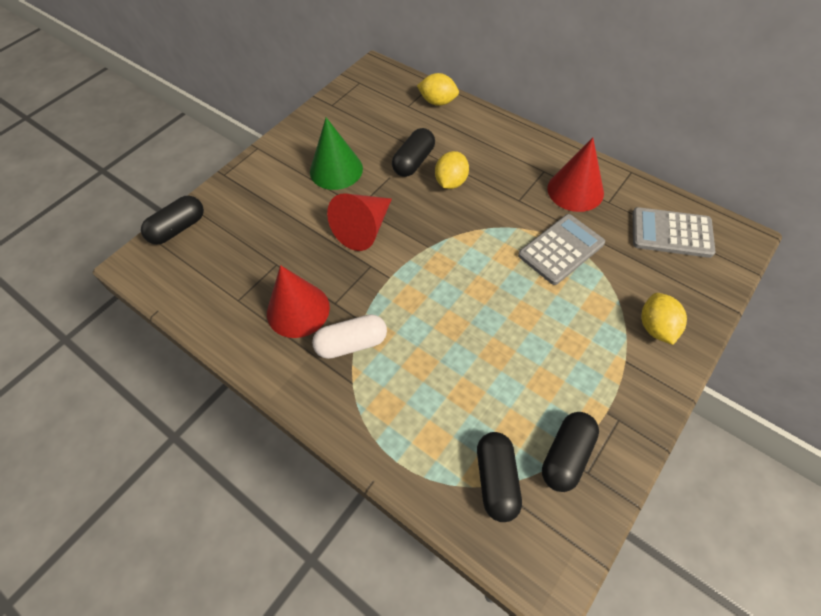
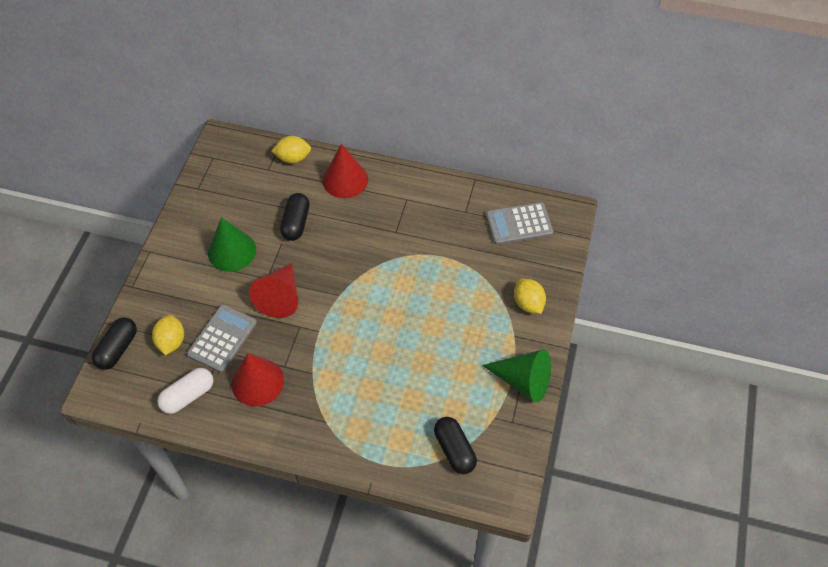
camera: 25 degrees left, 0 degrees up
white capsule [312,314,387,359] -> white capsule moved to [157,368,214,414]
yellow lemon [435,151,469,189] -> yellow lemon moved to [152,315,184,355]
grey calculator [518,214,605,285] -> grey calculator moved to [187,304,257,373]
black capsule [542,412,599,492] -> none
red cone [547,138,604,212] -> red cone moved to [322,144,368,198]
none -> green cone [482,349,551,403]

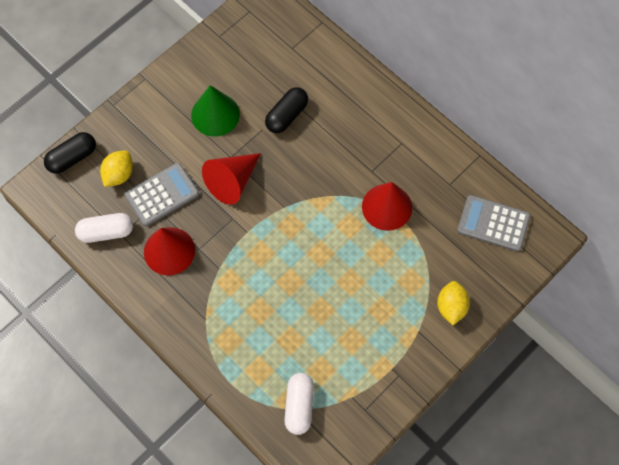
camera: 30 degrees right, 10 degrees up
yellow lemon [272,136,311,164] -> none
red cone [322,144,368,198] -> red cone moved to [362,182,412,231]
black capsule [434,417,477,474] -> white capsule [284,373,314,435]
green cone [482,349,551,403] -> none

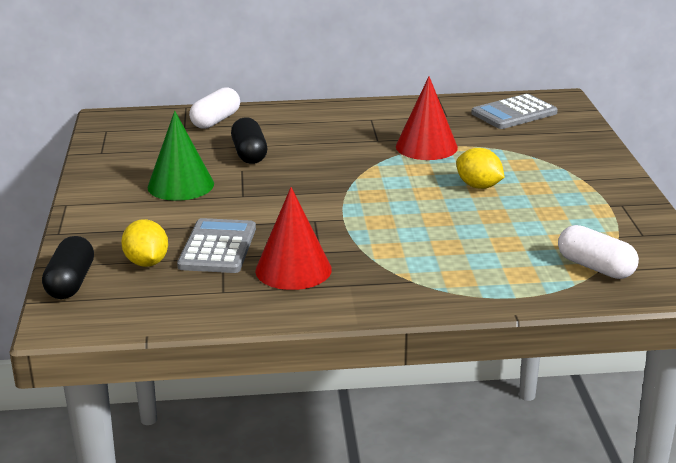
camera: 50 degrees left, 40 degrees down
white capsule [75,213,133,243] -> white capsule moved to [189,87,240,129]
red cone [202,153,261,205] -> none
yellow lemon [437,281,470,325] -> yellow lemon moved to [456,148,504,189]

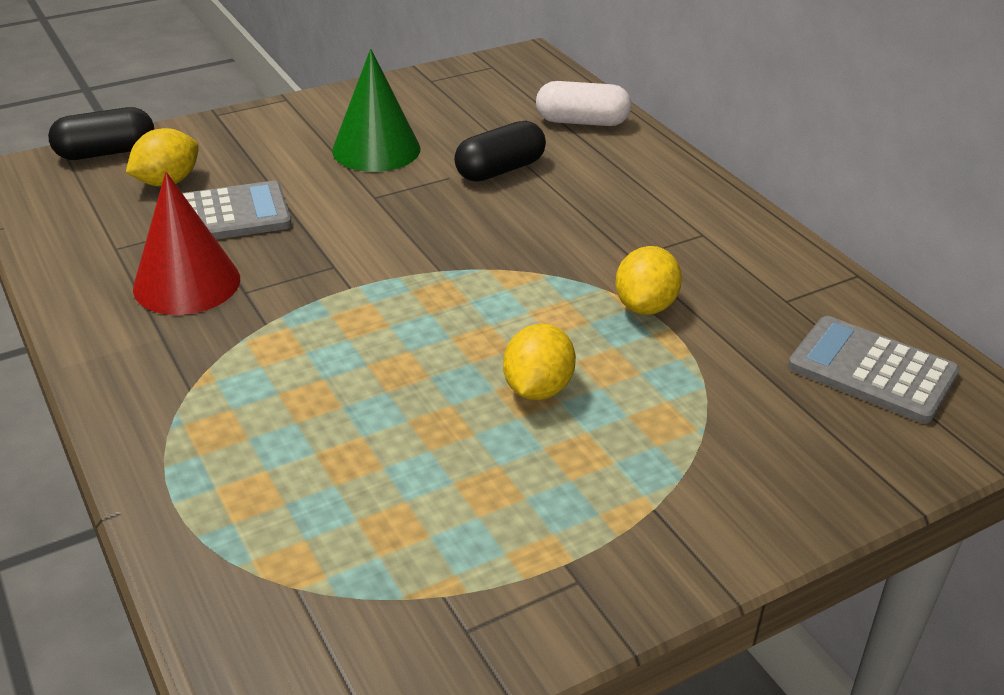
camera: 65 degrees right, 10 degrees up
red cone [396,76,458,160] -> yellow lemon [615,246,682,315]
white capsule [558,225,639,279] -> none

